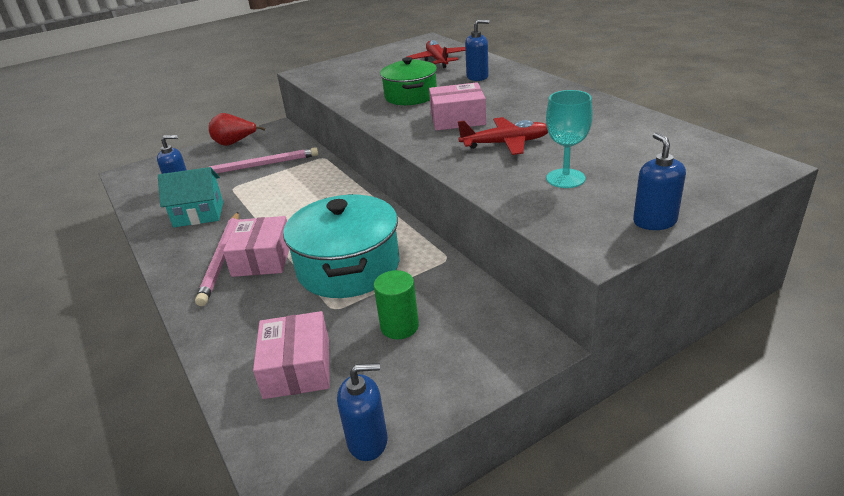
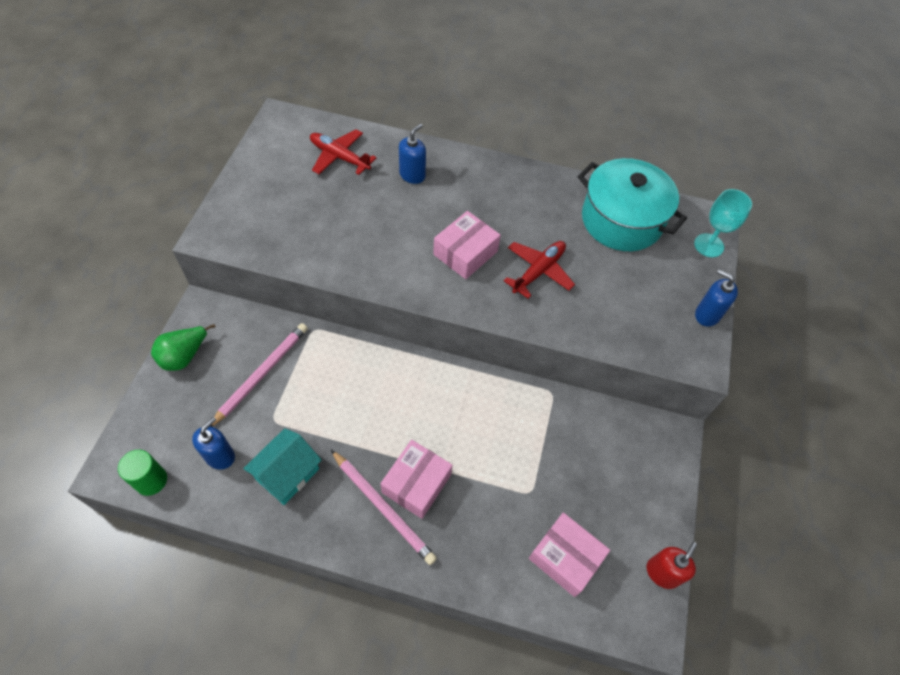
camera: 50 degrees left, 25 degrees up
red pear [209,113,265,146] -> green pear [151,324,215,371]
pink box [223,216,289,277] -> pink box turned 75 degrees clockwise [380,440,453,519]
turquoise pot [283,194,399,298] -> turquoise pot moved to [577,158,687,251]
blue soap dispenser [337,363,388,461] -> red soap dispenser [647,542,697,589]
green cylinder [374,270,419,339] -> green cylinder moved to [118,450,167,496]
green pot [380,57,437,105] -> none
turquoise goblet [546,90,593,188] -> turquoise goblet moved to [694,189,752,257]

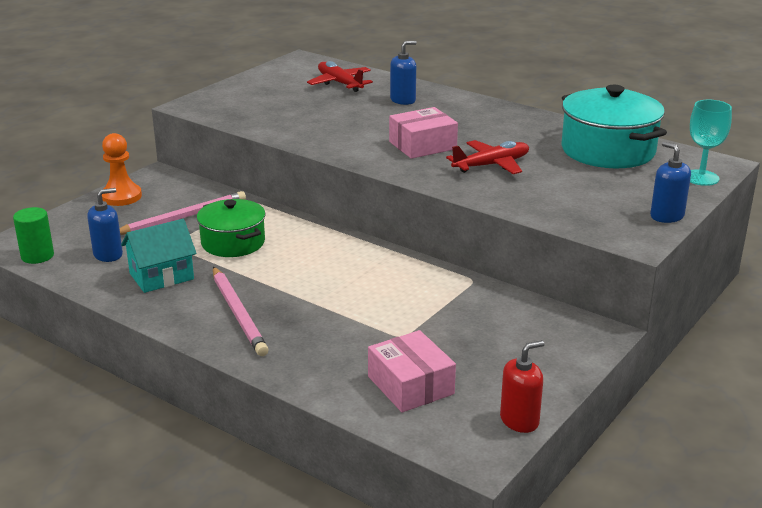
camera: 25 degrees right, 30 degrees down
green pear [151,324,215,371] -> orange pawn [102,133,142,206]
pink box [380,440,453,519] -> none
none -> green pot [197,199,265,257]

